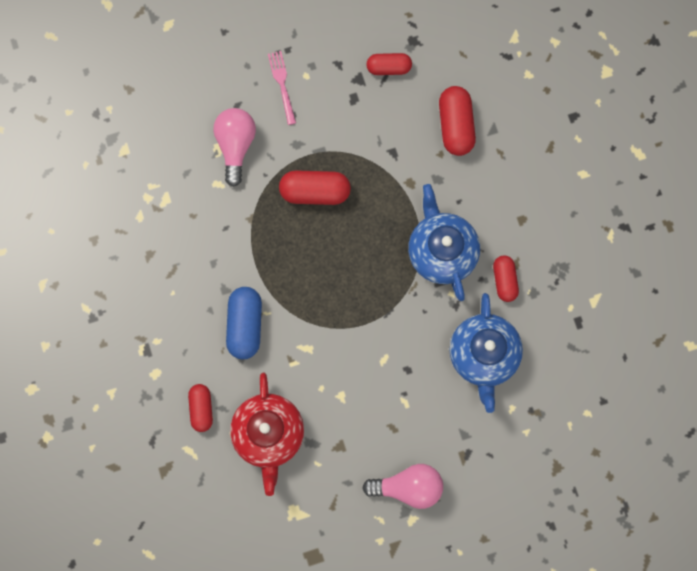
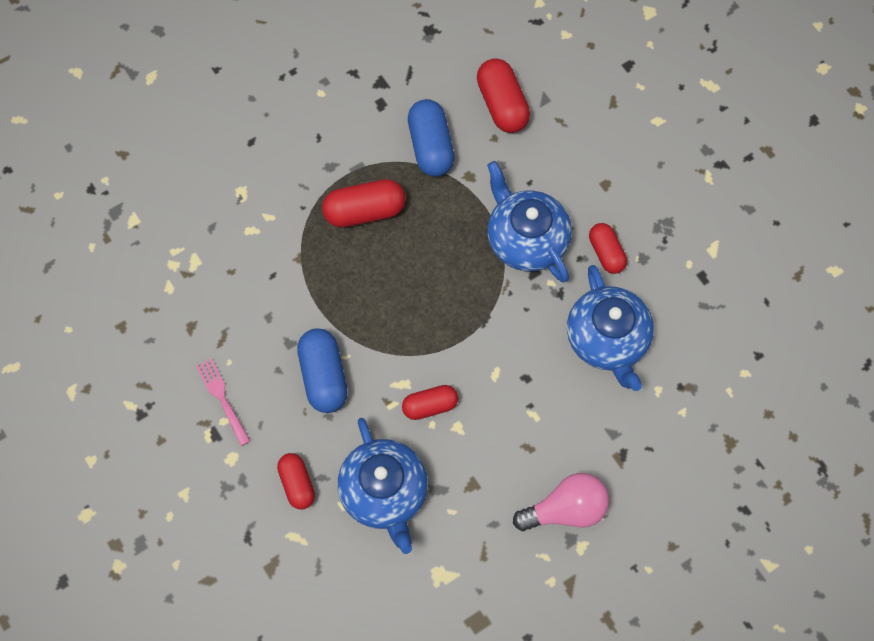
camera: 15 degrees left, 10 degrees down
pink light bulb [213,108,256,187] -> none
red teapot [230,373,304,496] -> blue teapot [338,418,428,554]
pink fork [268,51,296,125] -> pink fork moved to [196,358,250,446]
red capsule [366,53,412,75] -> red capsule moved to [402,385,458,420]
none -> blue capsule [408,99,454,177]

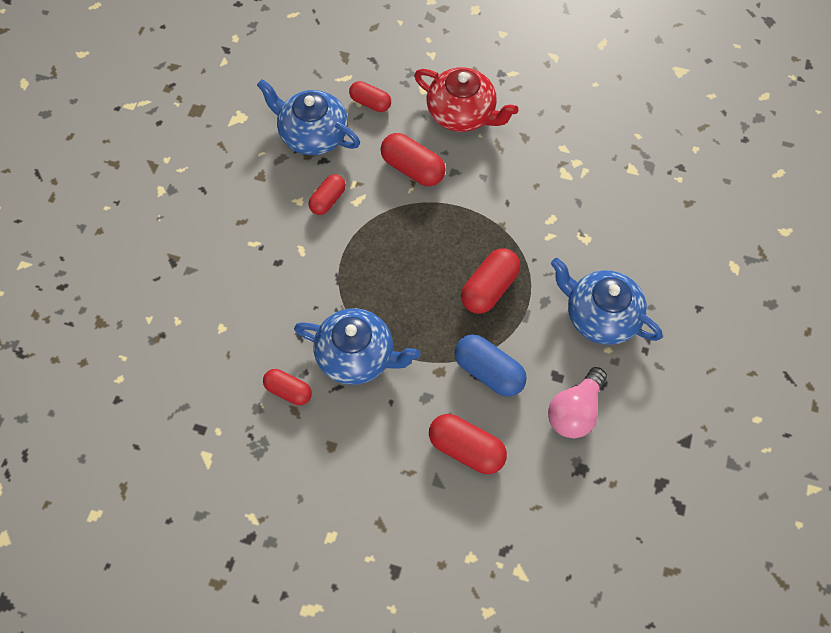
camera: 140 degrees right, 5 degrees down
pink fork [196,358,250,446] -> red teapot [414,67,519,132]
blue capsule [297,328,348,413] -> red capsule [380,133,446,186]
pink light bulb [513,473,609,531] -> pink light bulb moved to [548,367,607,438]
blue teapot [567,265,654,391] -> blue teapot moved to [551,258,663,345]

